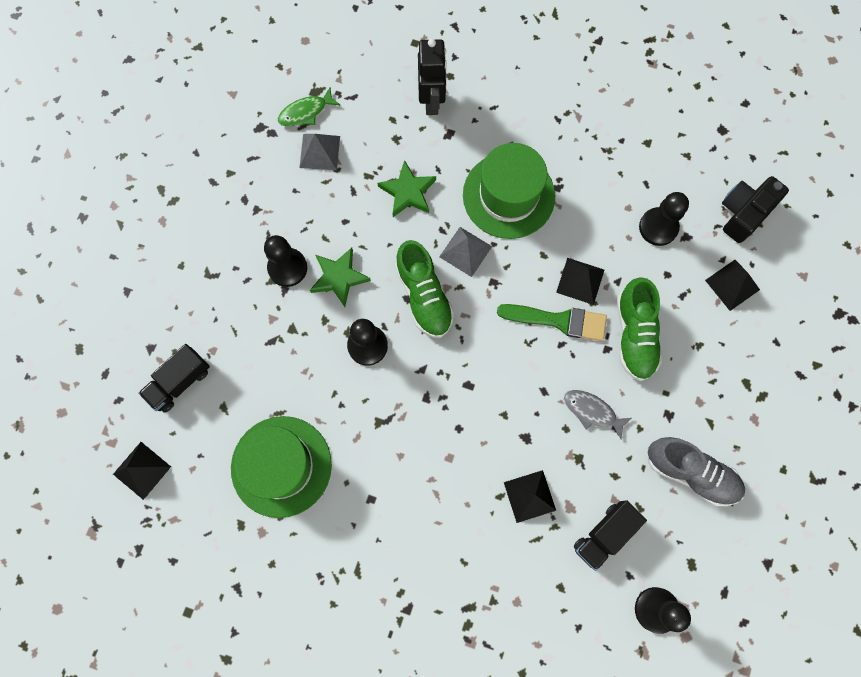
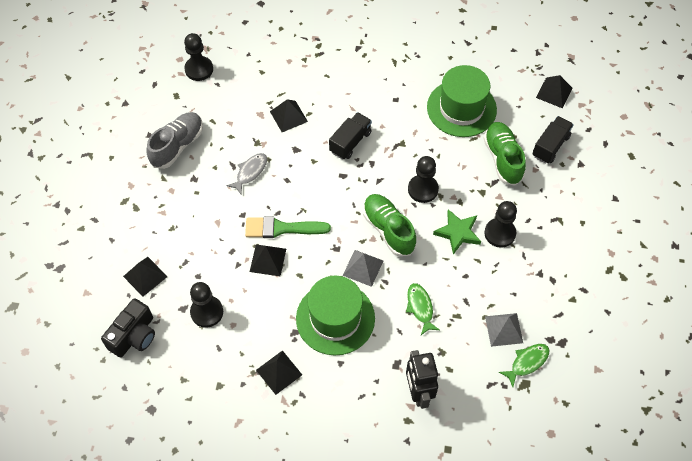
camera: 170 degrees right, 15 degrees down
green star [377,160,436,217] -> green fish [406,283,440,335]
grey fish [564,390,632,440] -> grey fish turned 75 degrees counterclockwise [226,153,267,194]
black truck [574,500,647,571] -> black truck moved to [329,112,372,159]
green shoe [617,277,662,381] -> green shoe moved to [483,122,526,186]
grey shoe [647,437,745,506] -> grey shoe turned 105 degrees clockwise [146,112,203,169]
none -> black pyramid [256,350,302,395]

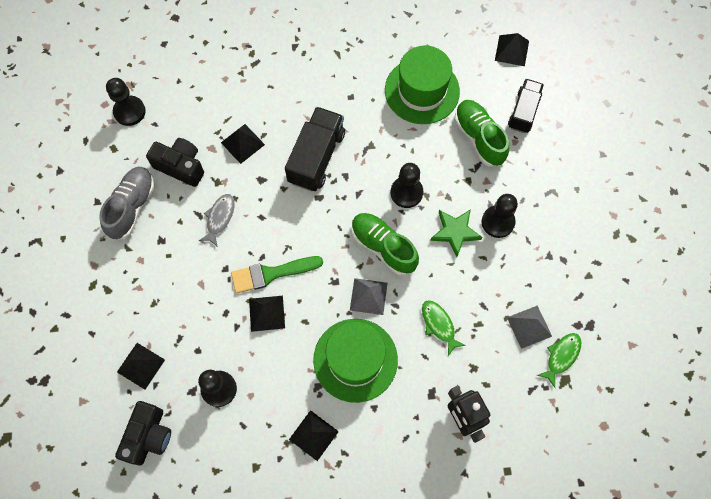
camera: 15 degrees left, 10 degrees up
black truck [329,112,372,159] -> black truck [285,107,345,191], size x1.51
none -> black camera [146,138,204,187]

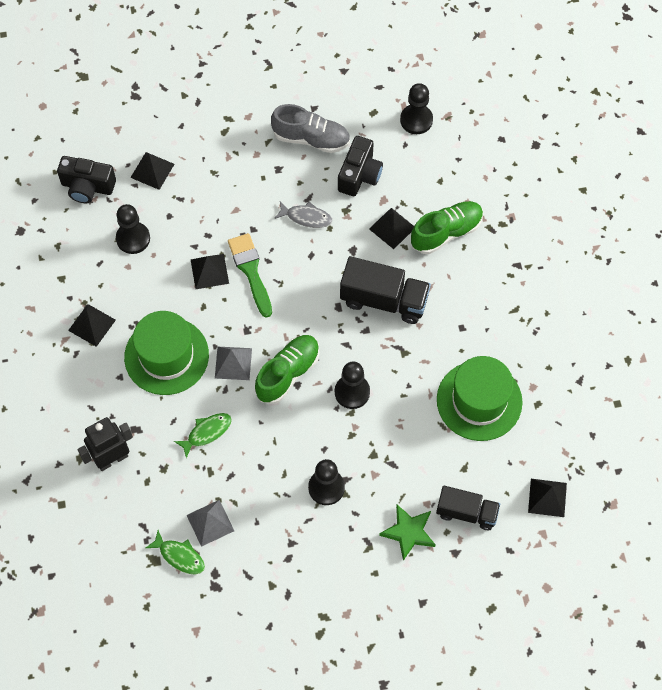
camera: 85 degrees right, 5 degrees down
green star [430,209,483,257] -> green star moved to [379,505,436,561]
green shoe [455,100,509,167] -> green shoe moved to [411,201,483,254]

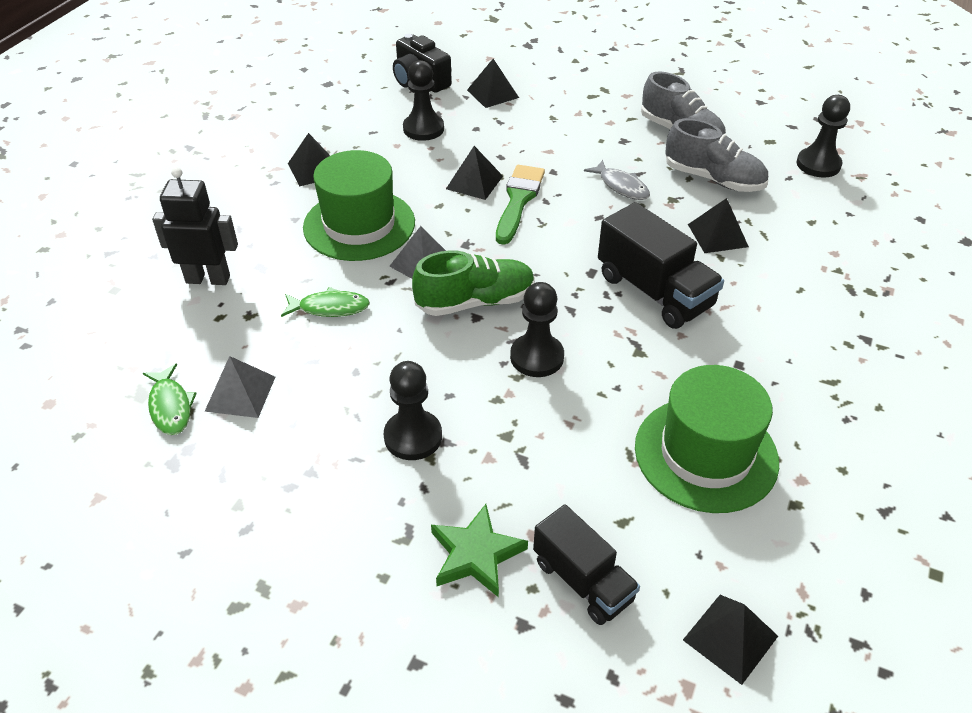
camera: 35 degrees right, 20 degrees down
black camera [338,136,383,196] -> grey shoe [665,119,768,192]
green shoe [411,201,483,254] -> none

